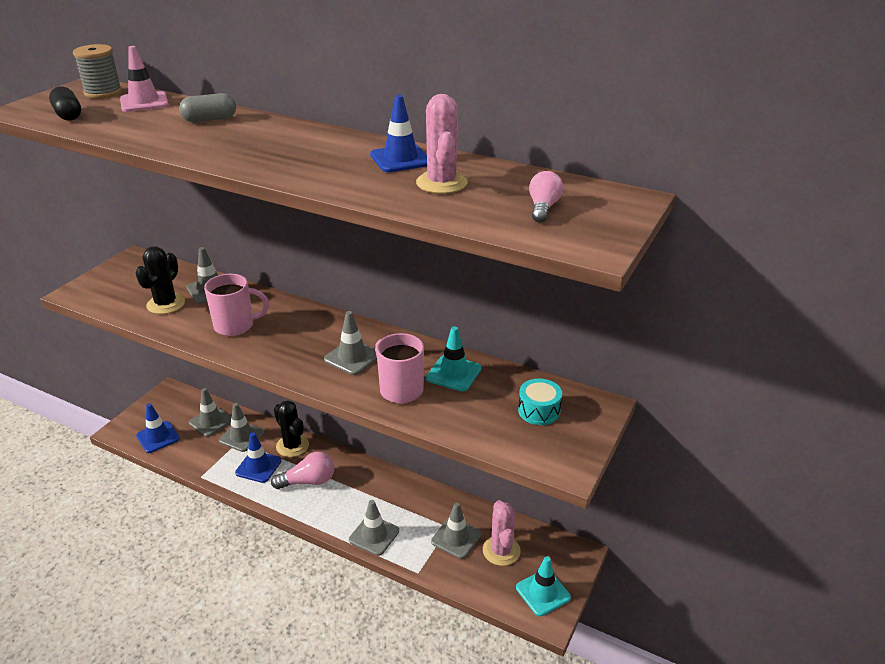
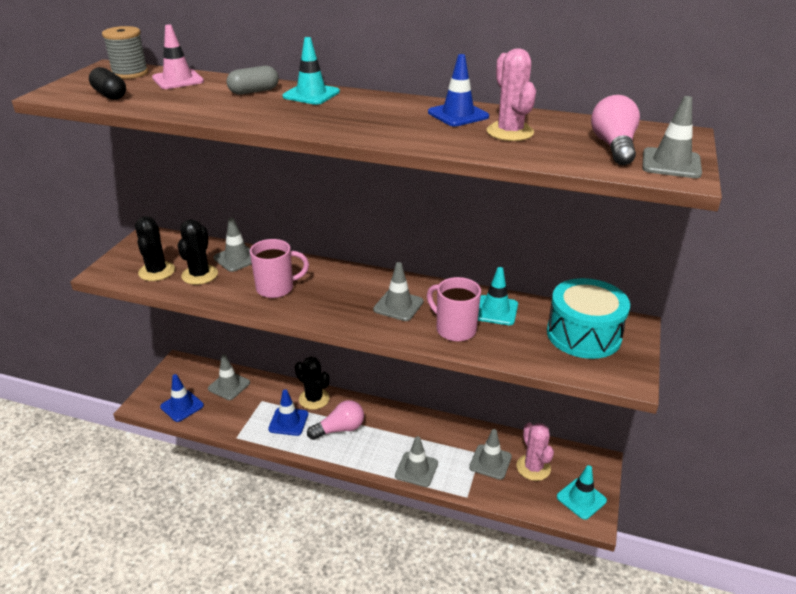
camera: 10 degrees left, 0 degrees up
grey traffic cone [219,403,264,452] -> grey traffic cone moved to [642,96,702,178]
turquoise drum [518,378,562,425] -> turquoise drum [547,278,630,359], size x1.96
pink light bulb [529,171,563,223] -> pink light bulb [591,95,640,165], size x1.53
none -> black cactus [135,216,175,281]
none -> turquoise traffic cone [283,37,340,105]

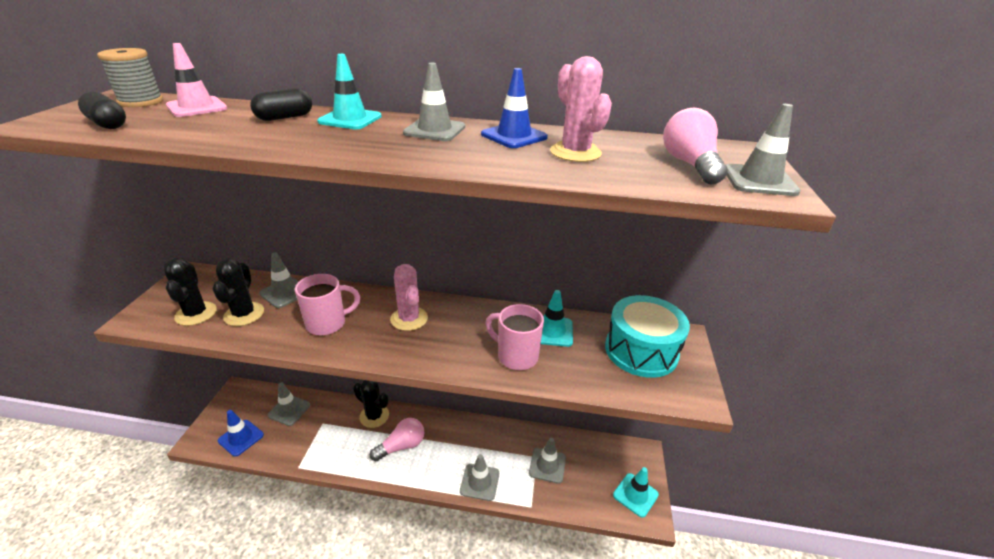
camera: 10 degrees left, 0 degrees up
grey capsule [227,66,279,95] -> black capsule [250,88,312,121]
blue traffic cone [268,389,308,436] -> none
grey traffic cone [373,262,423,321] -> grey traffic cone moved to [403,63,465,141]
pink cactus [517,423,554,481] -> pink cactus moved to [390,264,428,331]

